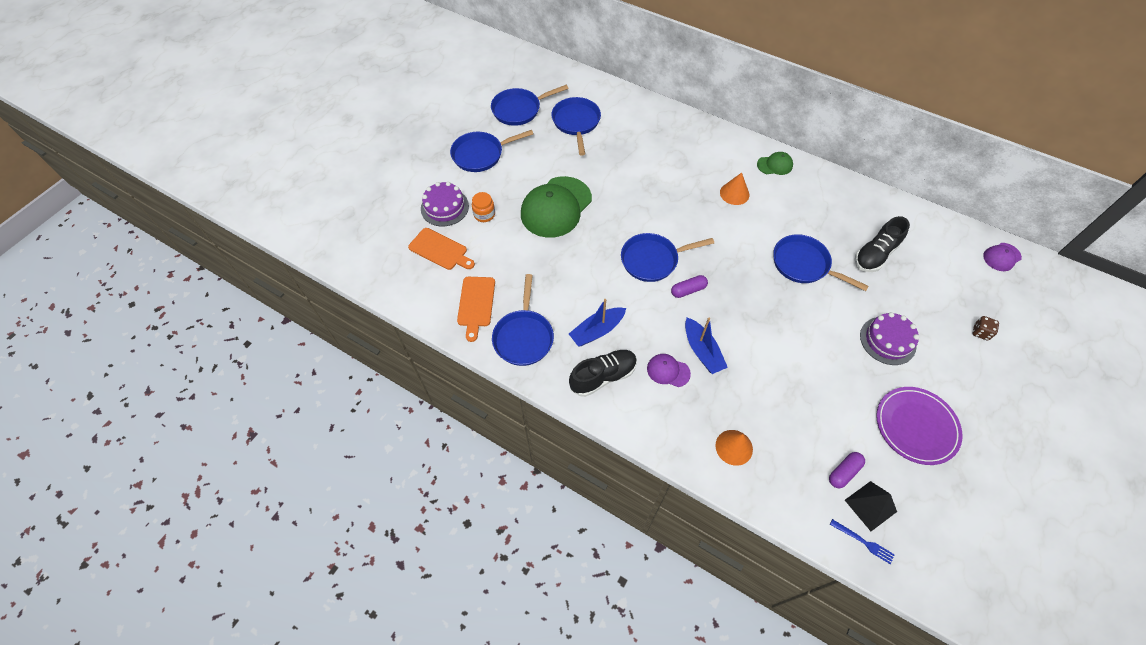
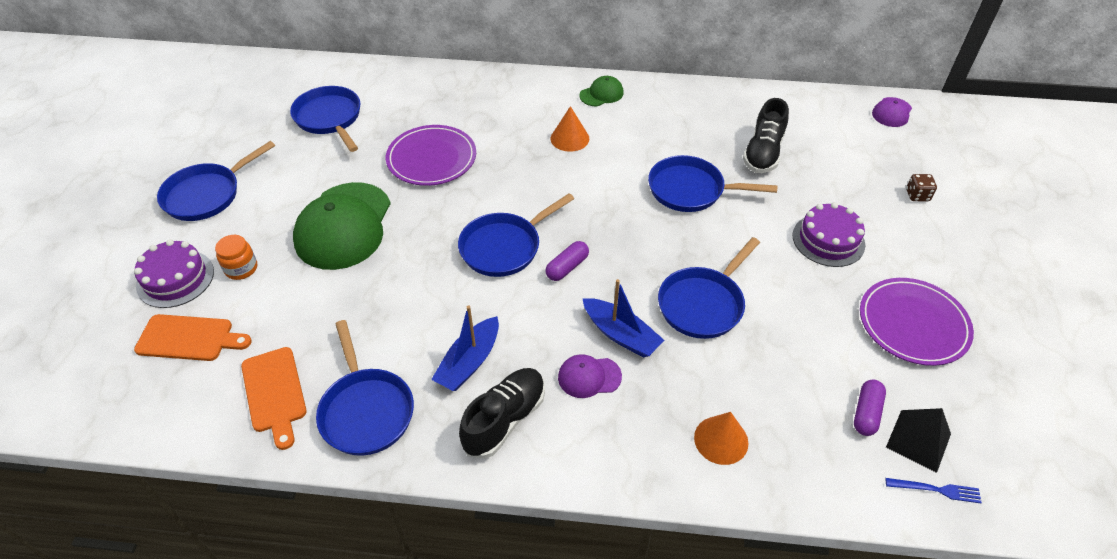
camera: 25 degrees left, 10 degrees down
blue pan [491,85,569,126] -> blue pan moved to [658,237,760,339]
none -> purple plate [386,125,476,186]

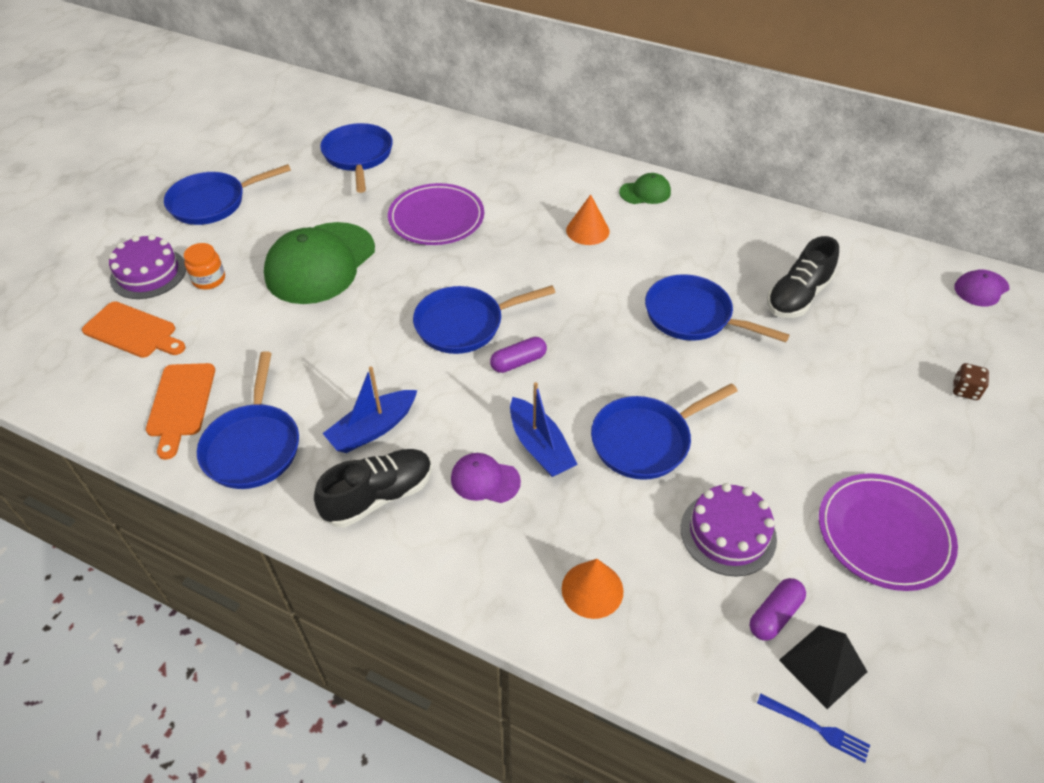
camera: 20 degrees right, 0 degrees up
purple cake [792,202,865,267] -> purple cake moved to [681,483,777,577]

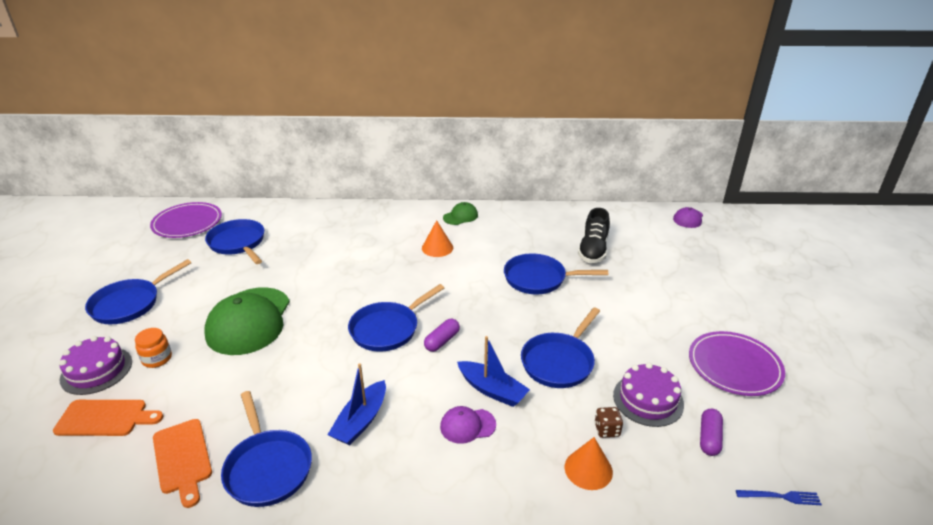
camera: 25 degrees left, 15 degrees down
black shoe [314,449,432,527] -> none
purple plate [388,183,484,245] -> purple plate moved to [150,202,222,238]
black pyramid [779,625,867,709] -> none
brown dice [953,363,989,400] -> brown dice moved to [594,407,623,438]

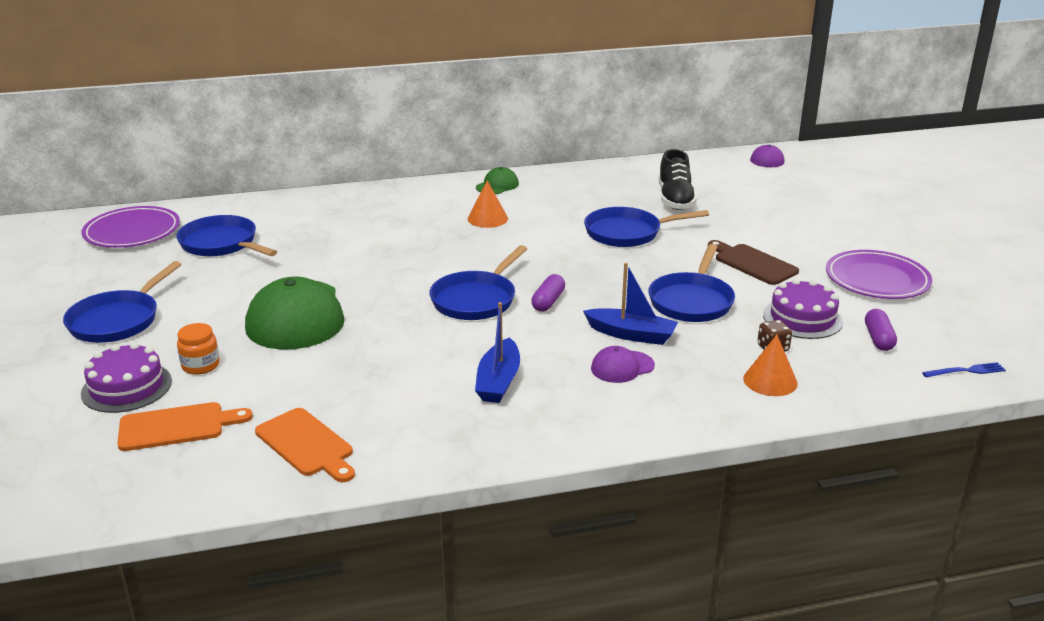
camera: 15 degrees left, 5 degrees down
blue pan [221,391,312,507] -> none
none -> brown cutting board [708,240,799,285]

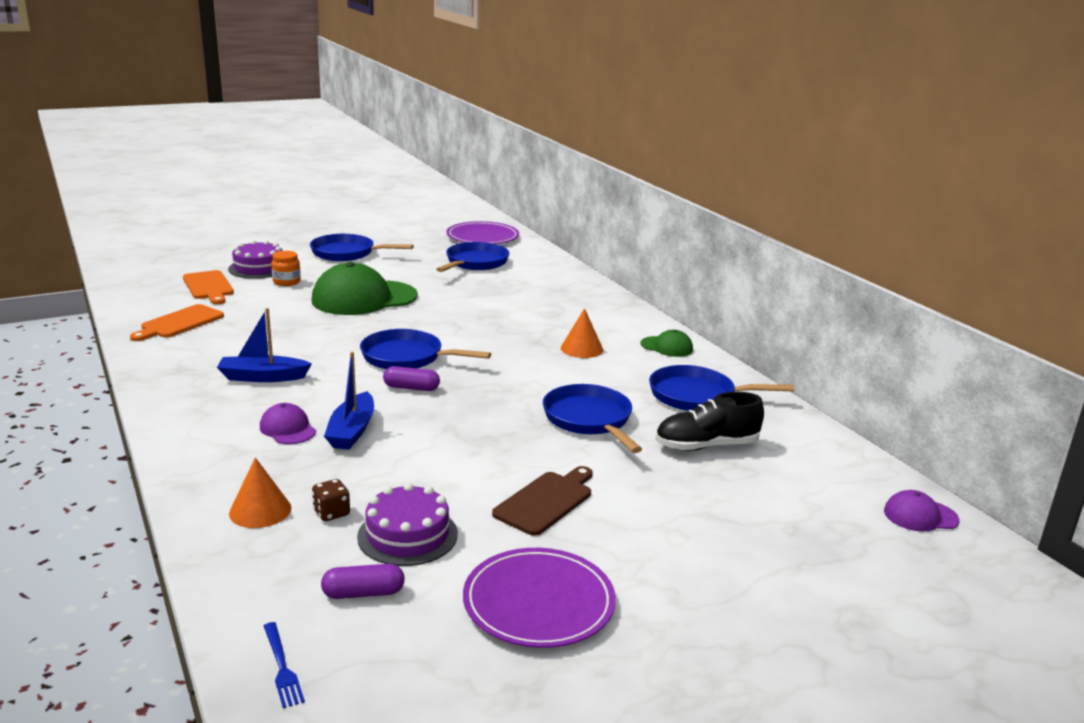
camera: 75 degrees right, 5 degrees down
blue pan [649,244,735,322] -> blue pan moved to [649,365,794,411]

